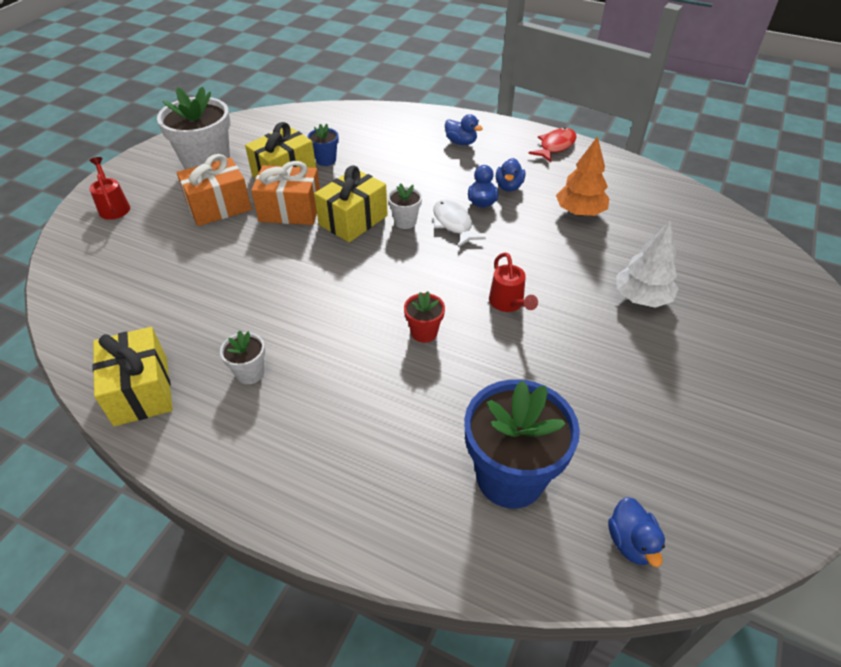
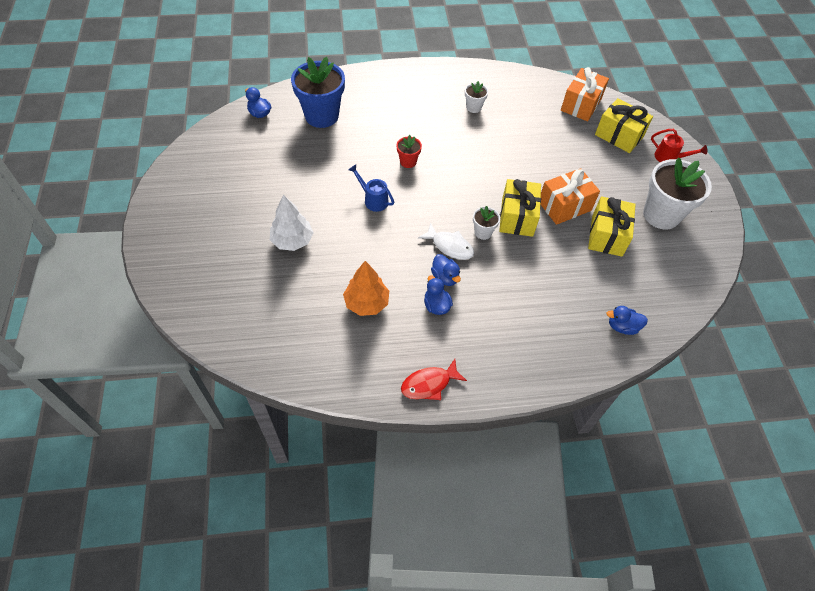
camera: 145 degrees right, 10 degrees up
yellow gift [92,327,173,427] -> yellow gift moved to [595,98,653,153]
orange gift [177,154,252,226] -> orange gift moved to [561,67,609,121]
blue flower pot [308,124,339,166] -> none
blue duck [445,114,483,145] -> blue duck moved to [606,306,648,335]
red watering can [489,252,538,312] -> blue watering can [349,164,394,212]
red fish [528,128,576,162] -> red fish turned 60 degrees clockwise [401,359,467,400]

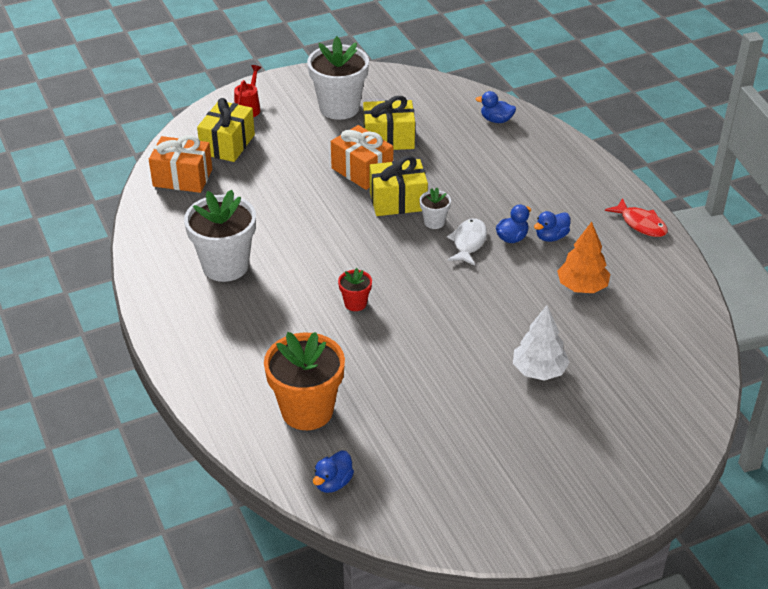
camera: 105 degrees left, 15 degrees down
blue flower pot [291,57,345,128] -> orange flower pot [264,332,345,430]
blue watering can [349,164,394,212] -> none
white flower pot [465,81,488,113] -> white flower pot [184,190,256,282], size x2.14
blue duck [606,306,648,335] -> blue duck turned 120 degrees clockwise [476,91,516,123]

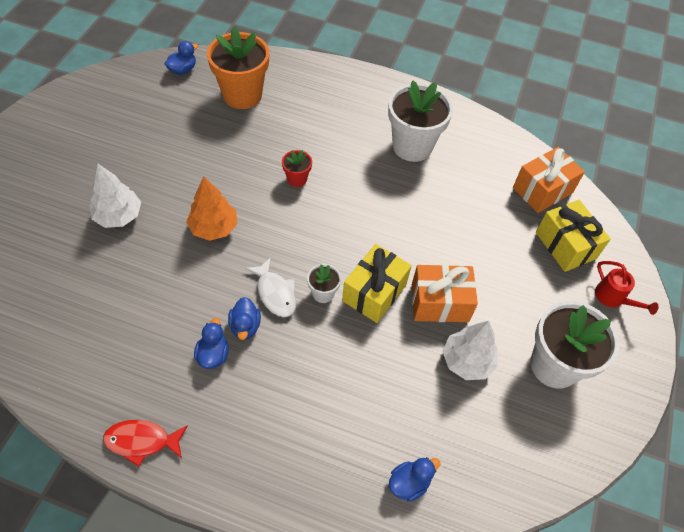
camera: 130 degrees right, 15 degrees up
blue duck [313,450,354,493] -> blue duck turned 60 degrees clockwise [165,41,198,75]
yellow gift [363,96,415,150] -> white tree [442,321,498,380]
orange tree [557,222,610,293] -> orange tree moved to [186,177,237,241]

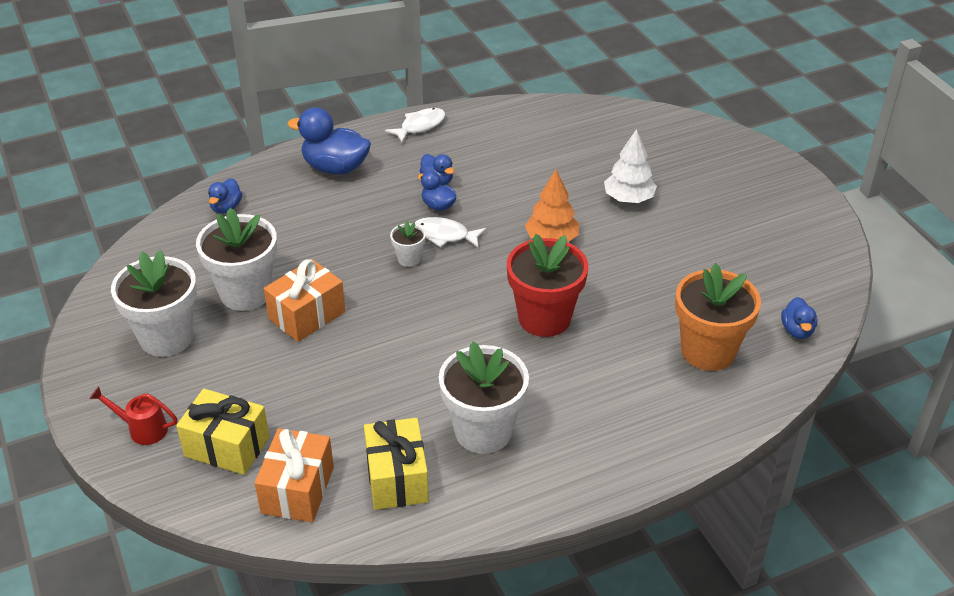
camera: 140 degrees right, 15 degrees down
red fish [103,420,188,467] -> white fish [385,108,445,143]
red flower pot [282,150,312,187] -> red flower pot [507,234,588,337], size x2.14
yellow gift [342,244,412,323] -> yellow gift moved to [364,418,429,510]
white tree [442,321,498,380] -> white flower pot [196,208,277,311]
none -> blue duck [287,107,371,175]

